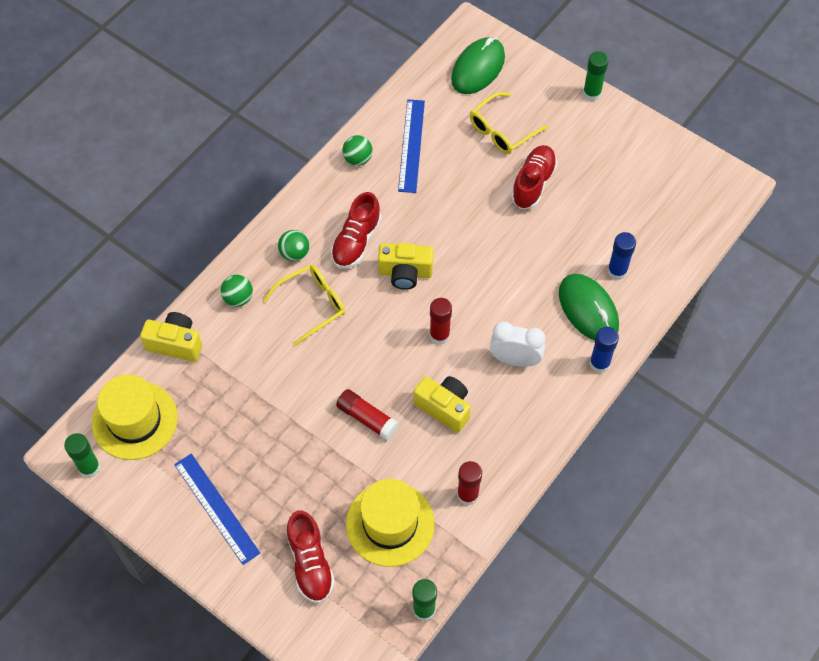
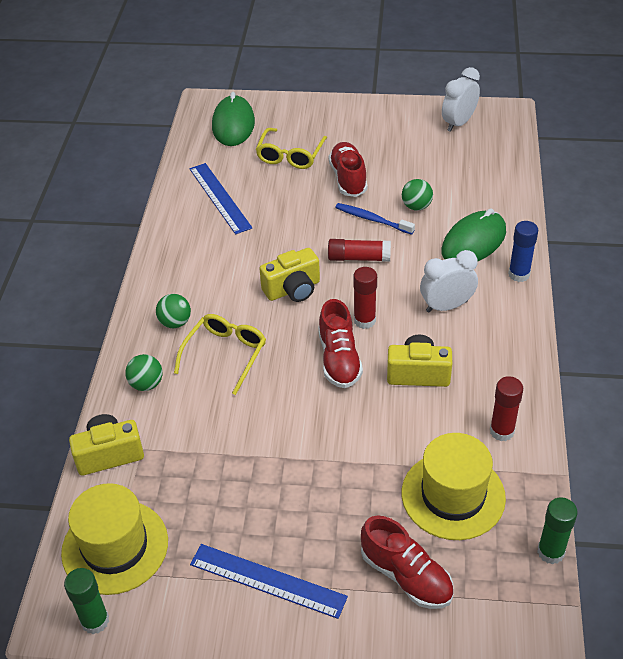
camera: 30 degrees left, 15 degrees down
red shoe [331,192,381,269] -> red shoe moved to [318,299,363,388]
red glue stick [336,389,399,440] -> red glue stick moved to [328,239,391,262]
green ball [342,135,373,166] -> green ball moved to [402,179,433,211]
green mouse [559,274,619,340] -> green mouse turned 75 degrees counterclockwise [441,208,506,261]
green glue stick [583,51,609,101] -> none
blue glue stick [607,232,636,280] -> none
none -> blue toothbrush [335,203,415,235]
none -> white clock [442,67,480,132]

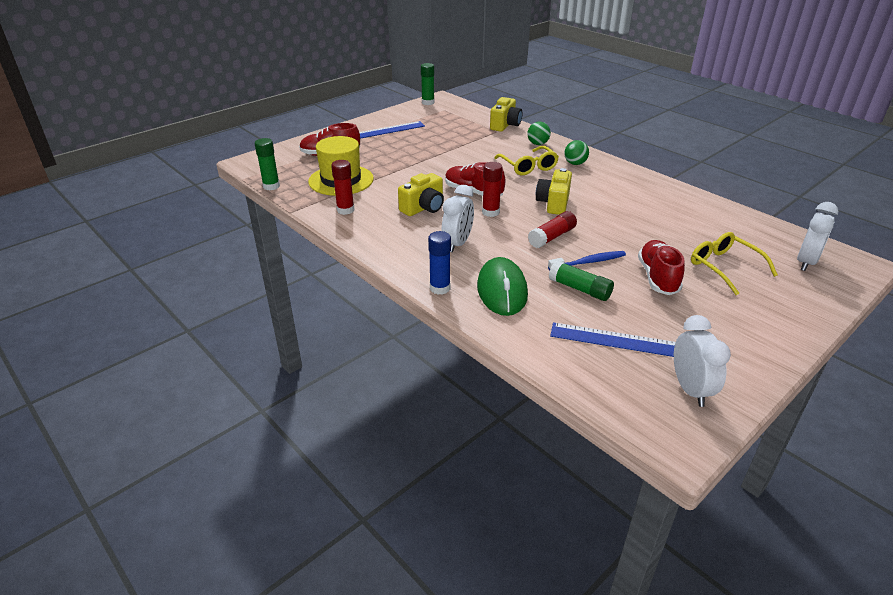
camera: 130 degrees right, 10 degrees down
yellow hat [61,483,168,595] -> none
blue ruler [189,163,252,234] -> blue ruler moved to [550,322,676,357]
green mouse [212,92,255,146] -> white clock [797,202,838,271]
red shoe [329,142,367,197] -> red shoe turned 120 degrees counterclockwise [638,240,685,295]
green ball [402,179,433,211] -> green glue stick [549,260,614,301]

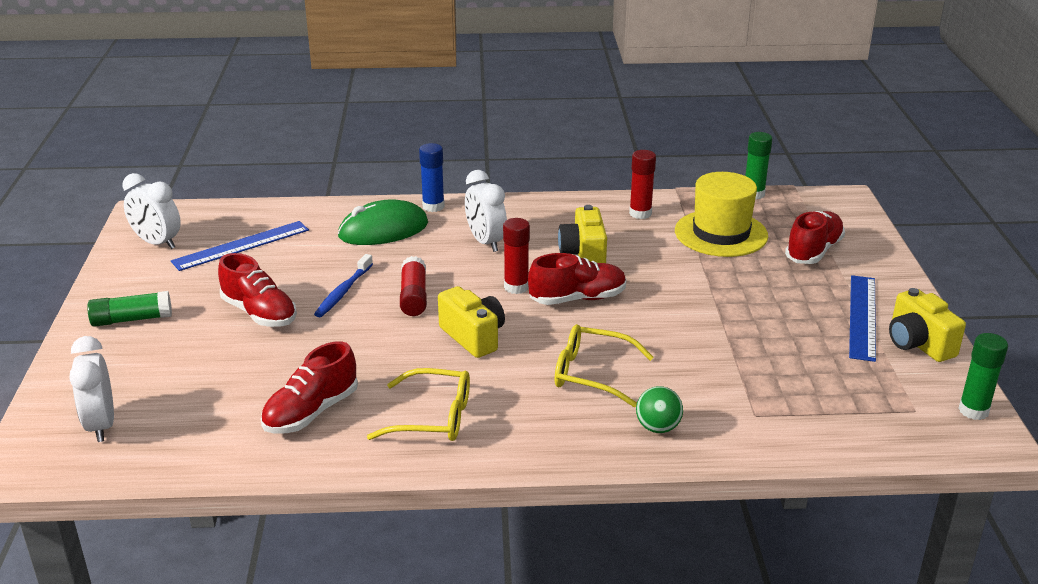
camera: 130 degrees right, 5 degrees down
green mouse [477,257,528,316] -> green mouse turned 60 degrees counterclockwise [338,199,428,245]
yellow camera [490,97,522,132] -> yellow camera moved to [889,288,966,362]
green glue stick [549,260,614,301] -> green glue stick moved to [87,291,172,327]
green ball [564,140,589,165] -> none
yellow glasses [691,232,778,295] -> yellow glasses moved to [367,368,470,441]
none -> red shoe [261,341,358,433]

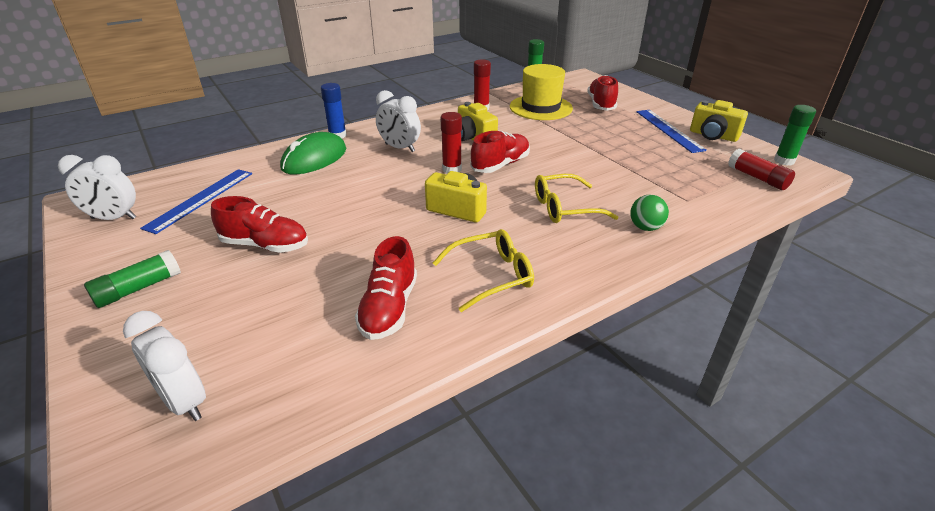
camera: 30 degrees left, 5 degrees up
blue toothbrush [314,254,373,317] -> none
red glue stick [400,256,427,316] -> red glue stick moved to [728,149,795,190]

